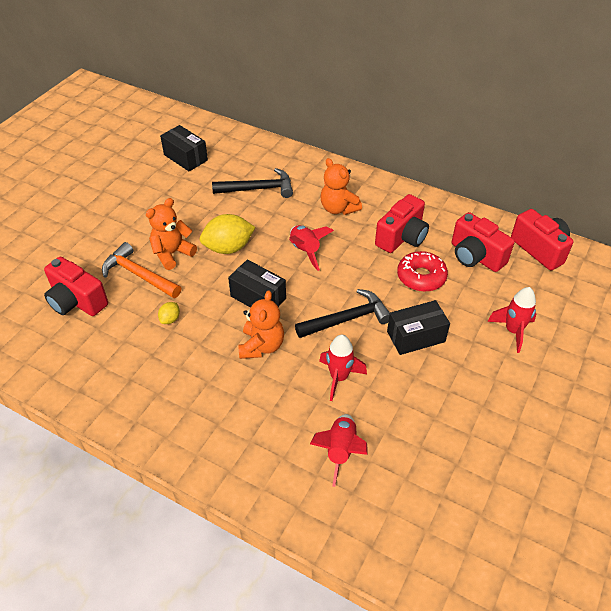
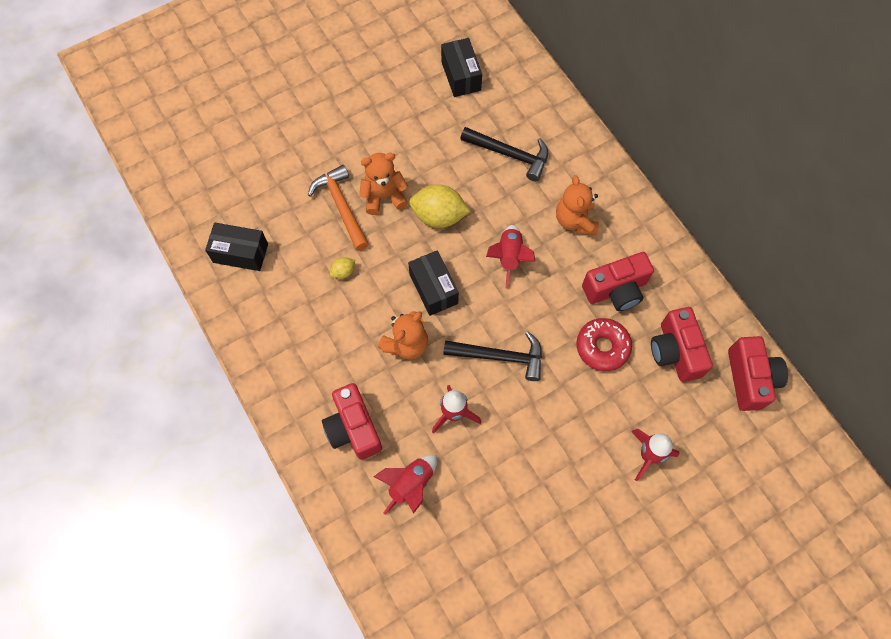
camera: 30 degrees right, 20 degrees up
red camera [44,257,108,316] -> red camera moved to [322,383,382,460]
black box [387,300,450,355] -> black box moved to [205,222,268,271]

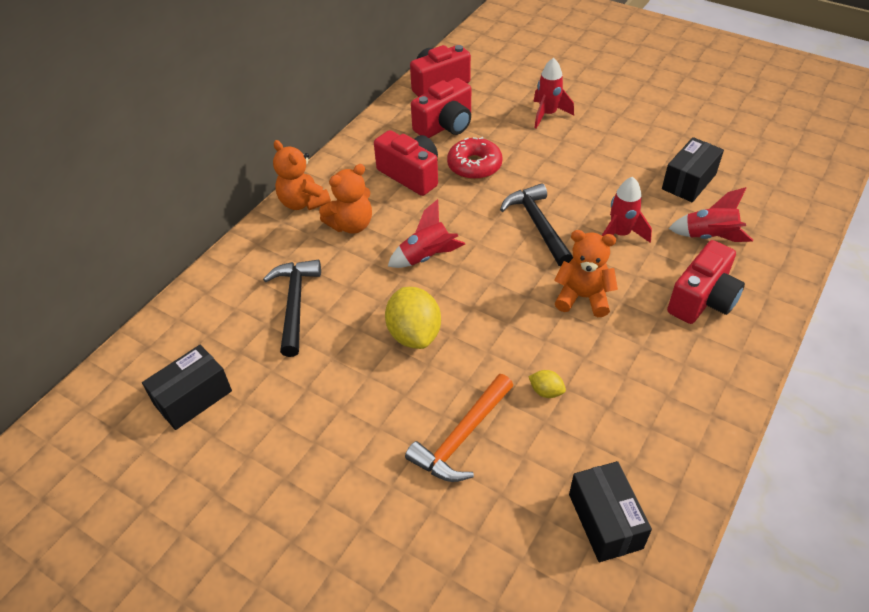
camera: 115 degrees left, 20 degrees down
orange teddy bear [359,153,408,215] -> orange teddy bear moved to [273,140,331,210]
black box [408,250,459,316] -> black box moved to [662,137,724,202]

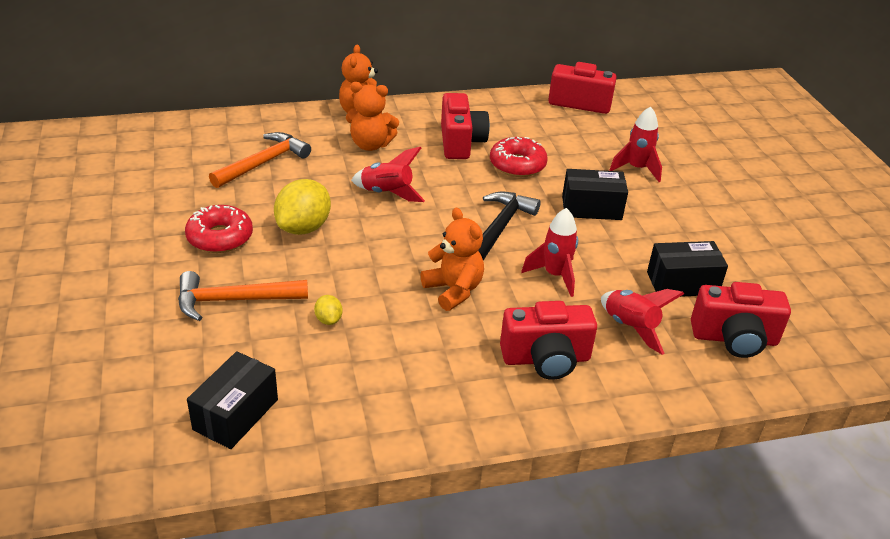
camera: 40 degrees right, 10 degrees down
black box [142,345,232,430] -> black box moved to [562,169,628,220]
black hammer [263,260,321,357] -> orange hammer [209,132,311,188]
red camera [411,78,471,138] -> red camera moved to [691,282,791,358]
none -> red donut [185,205,253,253]

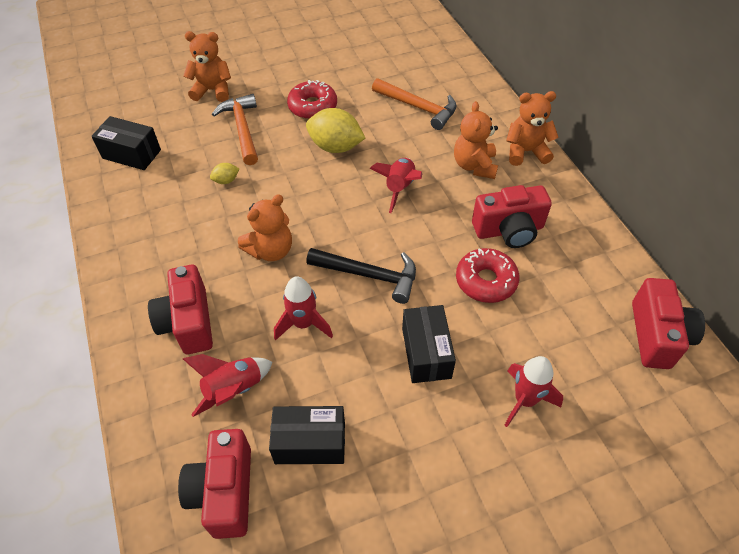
camera: 85 degrees right, 15 degrees up
black box [647,241,728,297] -> black box turned 75 degrees counterclockwise [269,406,345,464]
none -> orange teddy bear [183,31,231,102]

